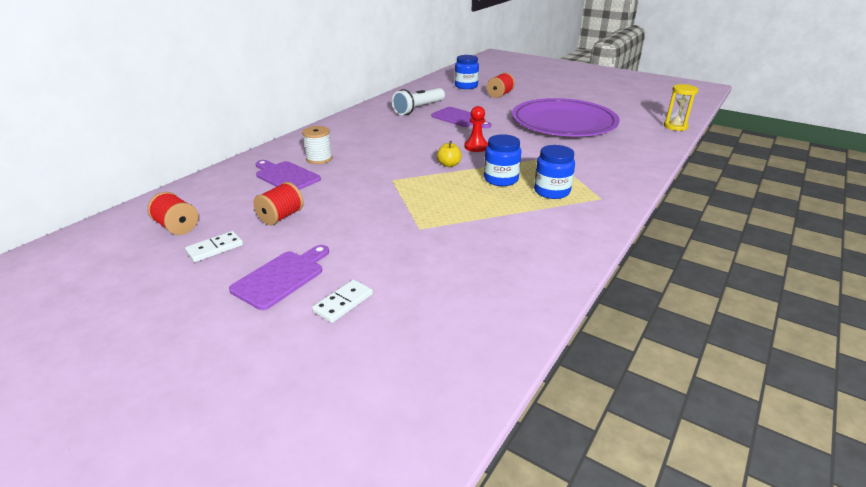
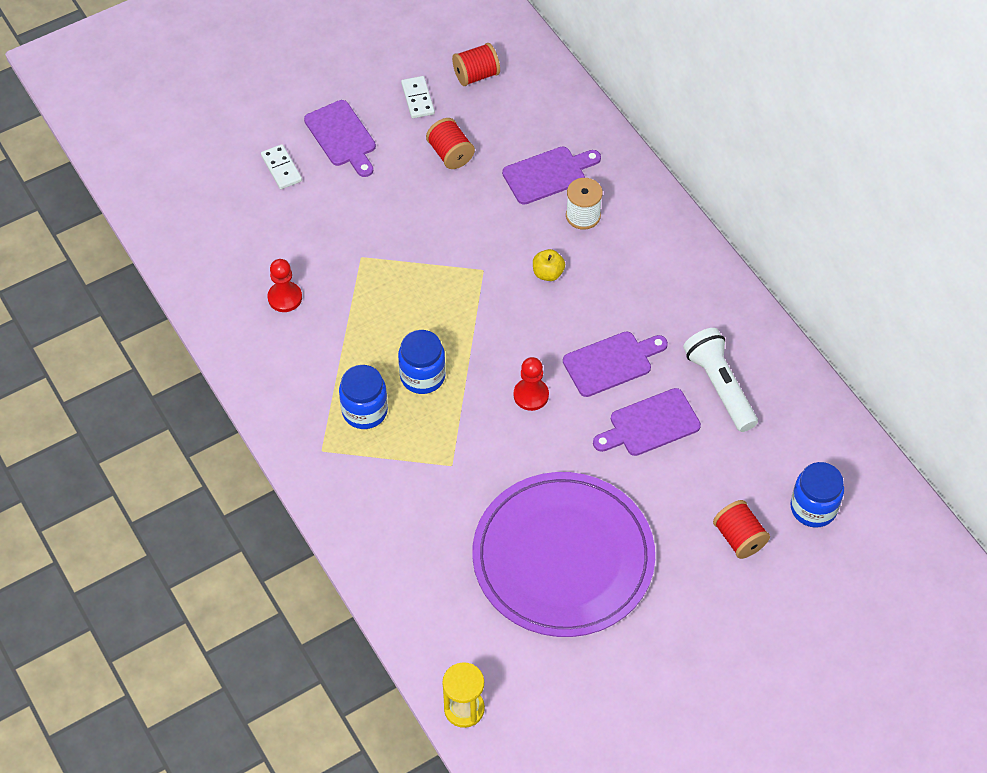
camera: 115 degrees right, 25 degrees up
yellow apple [437,141,462,167] -> yellow apple moved to [533,249,565,281]
none -> red pawn [268,259,302,312]
none -> purple cutting board [563,331,668,397]

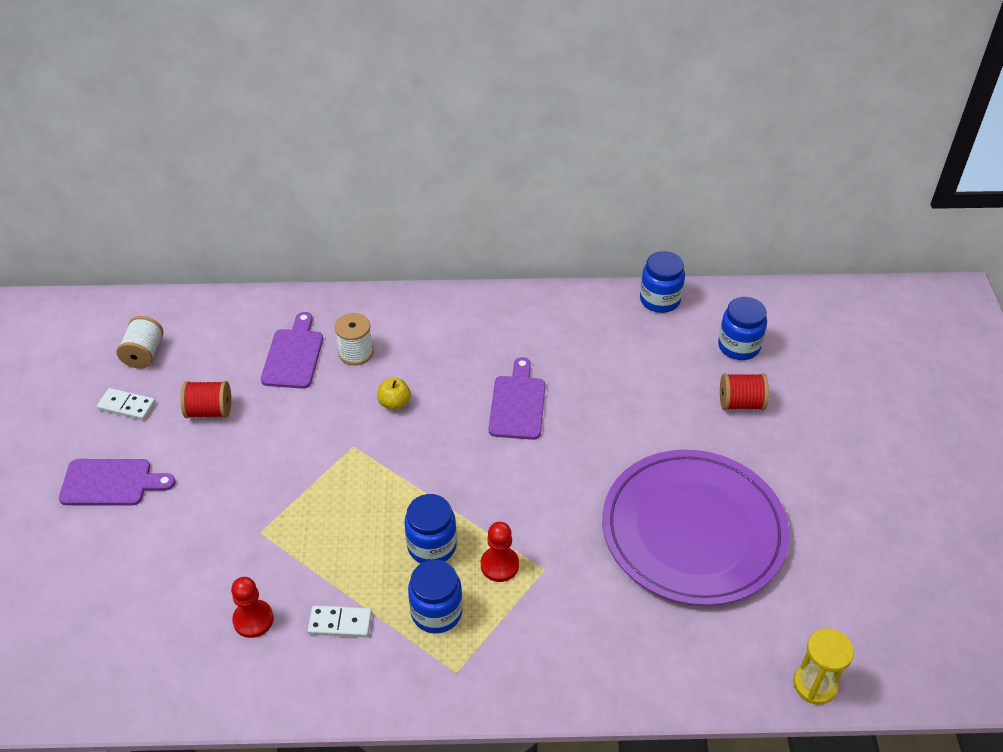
camera: 60 degrees left, 10 degrees down
white domino [261,144,302,189] -> white domino moved to [308,605,372,637]
red spool [452,43,500,86] -> white spool [117,316,164,369]
red pawn [514,357,549,411] -> red pawn moved to [481,522,519,582]
purple cutting board [593,388,701,456] -> none
white flashlight [683,328,758,432] -> none
none -> blue jar [640,251,685,313]

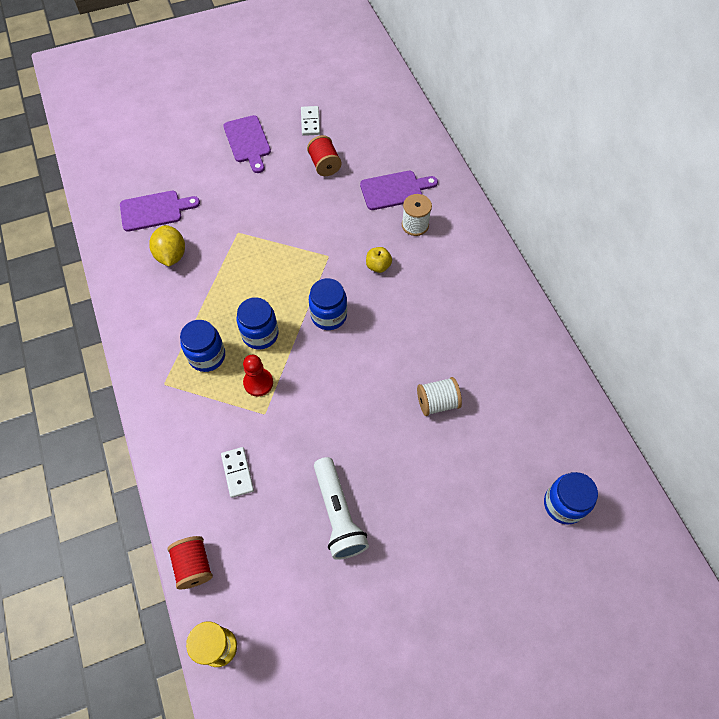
camera: 70 degrees right, 15 degrees up
white spool [117,316,164,369] -> white spool moved to [417,377,462,416]
red pawn [231,577,274,638] -> yellow lemon [149,225,185,266]
white domino [308,605,372,637] -> white domino moved to [221,447,254,498]
purple cutting board [489,357,546,440] -> purple cutting board moved to [120,191,200,232]
purple plate [602,450,790,606] -> white flashlight [314,457,369,560]
blue jar [640,251,685,313] -> blue jar moved to [309,278,347,330]
red spool [720,373,769,410] -> red spool moved to [168,536,213,589]

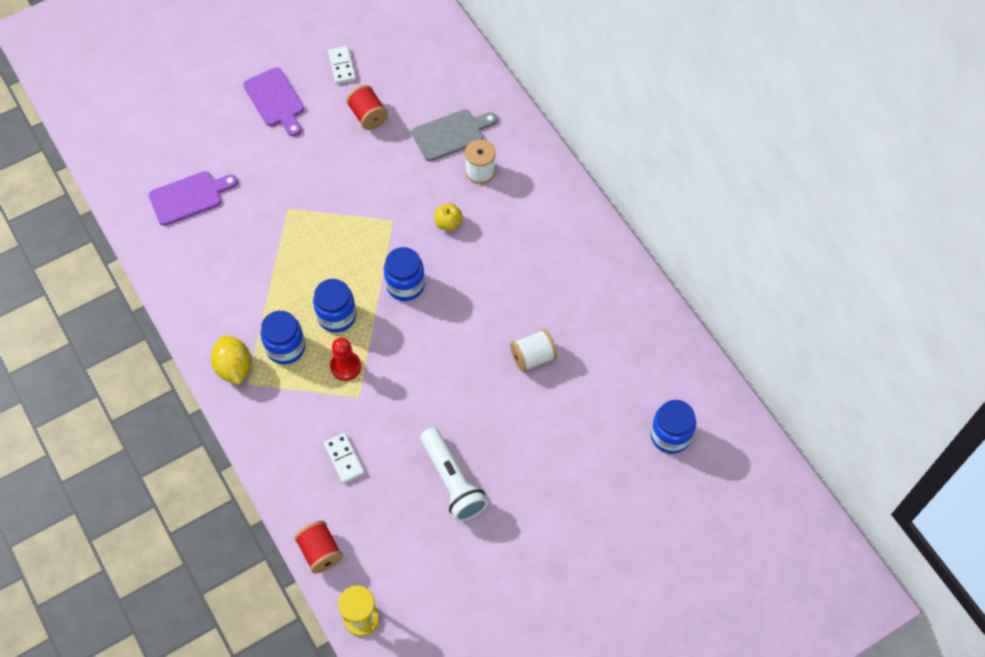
camera: 10 degrees left, 0 degrees up
yellow lemon [149,225,185,266] -> yellow lemon moved to [211,335,251,385]
purple cutting board [360,171,438,210] -> grey cutting board [412,109,498,161]

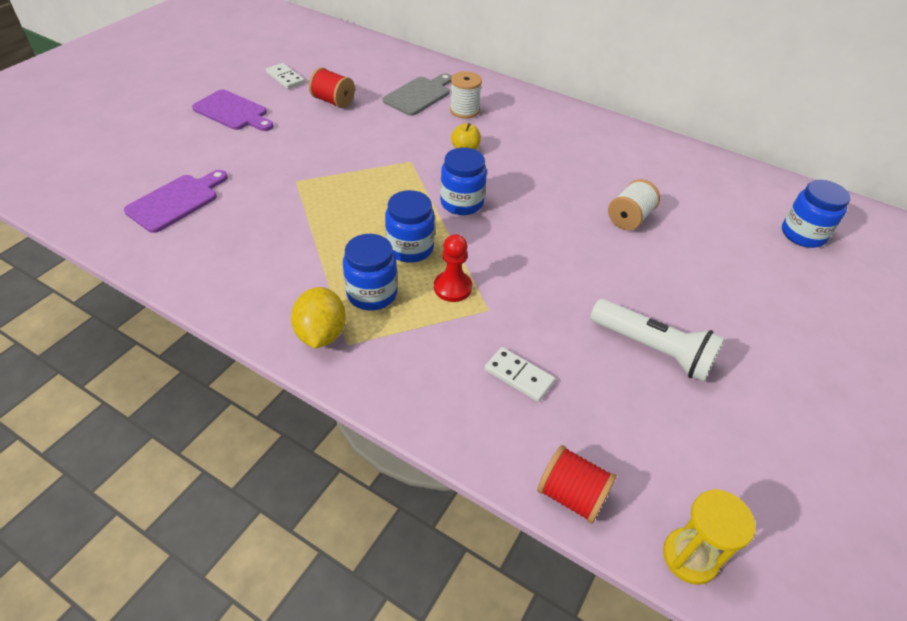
camera: 30 degrees left, 15 degrees down
yellow lemon [211,335,251,385] -> yellow lemon turned 45 degrees clockwise [291,287,346,349]

